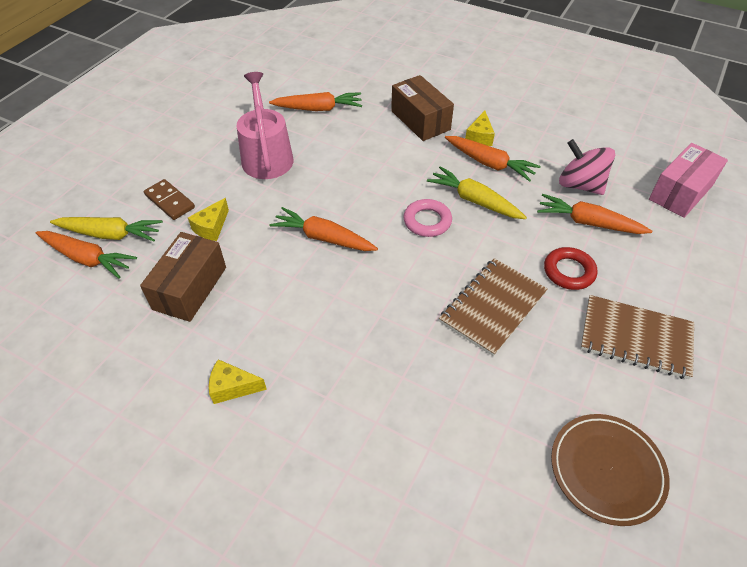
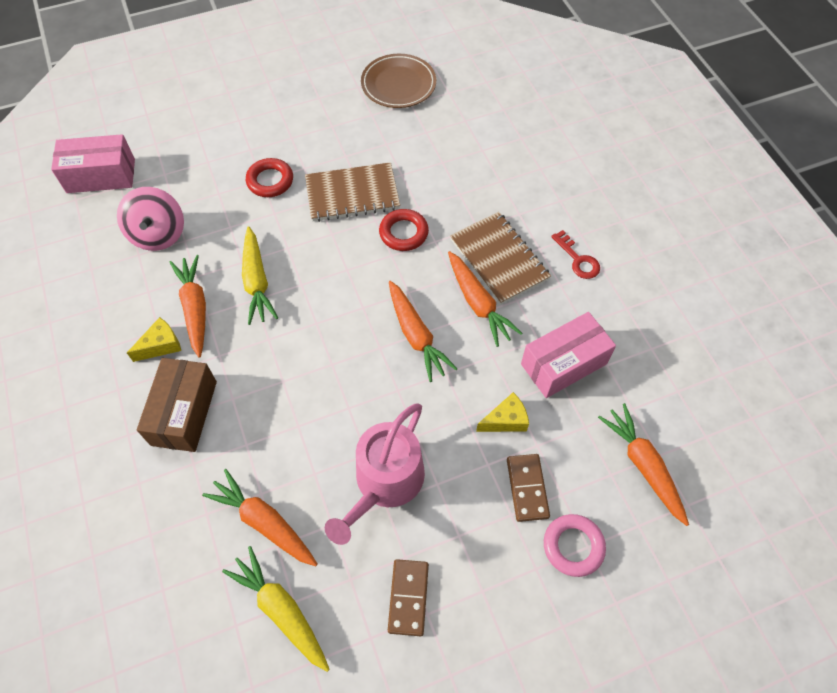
camera: 140 degrees left, 10 degrees up
yellow carrot [50,217,163,242] -> yellow carrot moved to [222,546,330,672]
brown box [140,232,226,322] -> pink box [521,312,616,398]
yellow cheese [209,359,267,404] -> red key [551,230,600,279]
pink ring [404,199,452,237] -> pink ring moved to [544,514,606,577]
orange carrot [537,194,652,234] -> orange carrot moved to [448,251,522,347]
brown notebook [581,295,694,379] -> brown notebook moved to [450,212,551,305]
none -> red ring [379,209,429,251]
none -> brown domino [388,559,429,636]

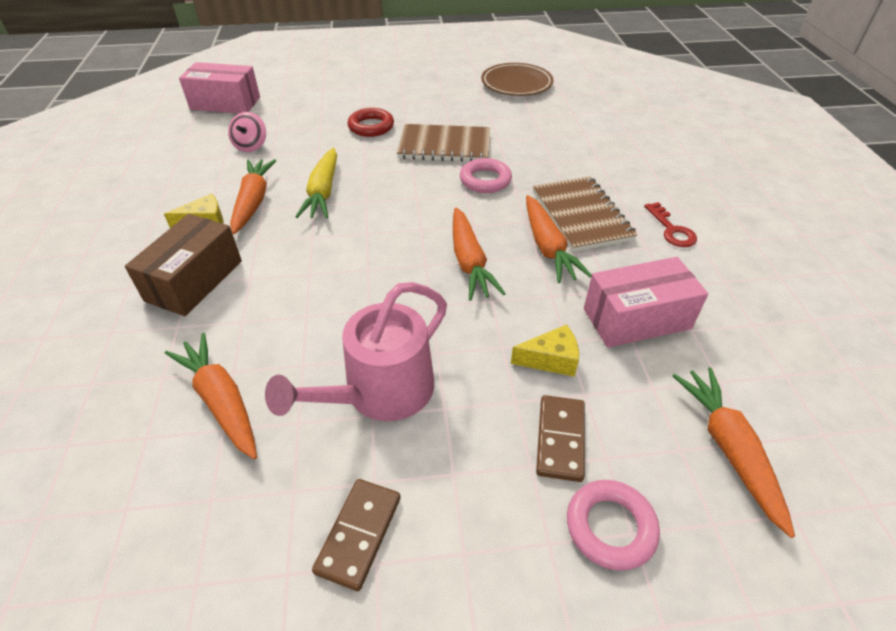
camera: 15 degrees right, 15 degrees down
pink spinning top [117,187,184,251] -> pink spinning top [228,112,266,152], size x0.63
yellow carrot [222,546,330,672] -> none
red ring [379,209,429,251] -> pink ring [460,158,512,193]

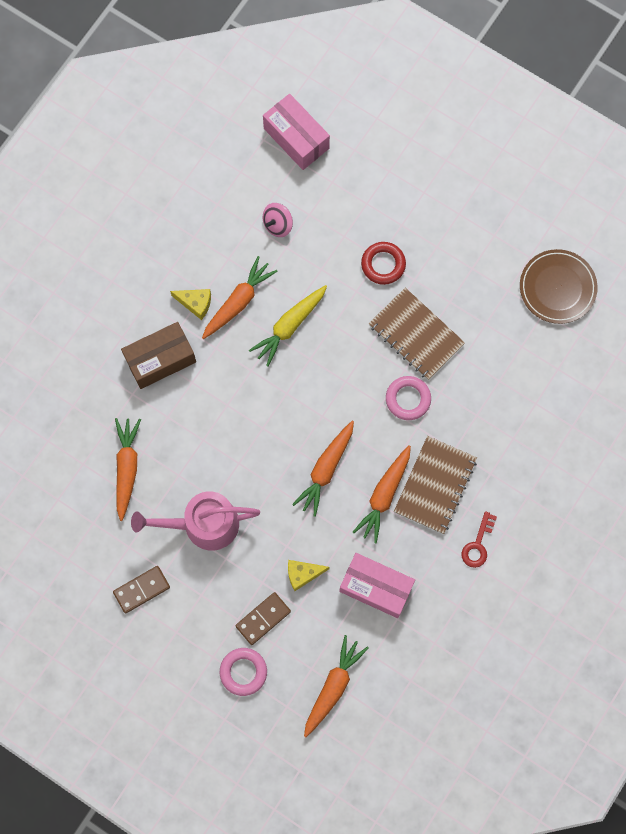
camera: 40 degrees right, 30 degrees up
yellow cheese [511,324,579,377] -> yellow cheese turned 135 degrees clockwise [288,560,330,591]

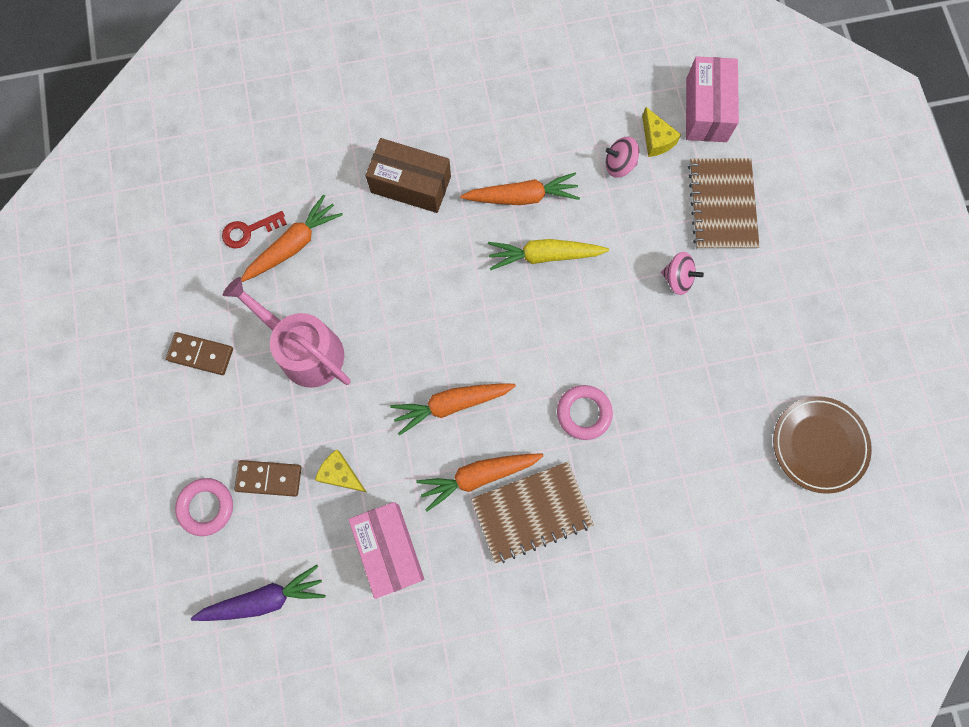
camera: 45 degrees right, 0 degrees up
yellow cheese [170,289,211,320] -> yellow cheese moved to [642,107,681,157]
orange carrot [304,635,368,737] -> purple carrot [191,565,326,621]
red ring [361,242,406,285] -> pink spinning top [661,252,704,295]
brown notebook [369,288,465,380] -> brown notebook moved to [688,158,760,249]
red key [461,511,497,568] -> red key moved to [222,211,287,248]

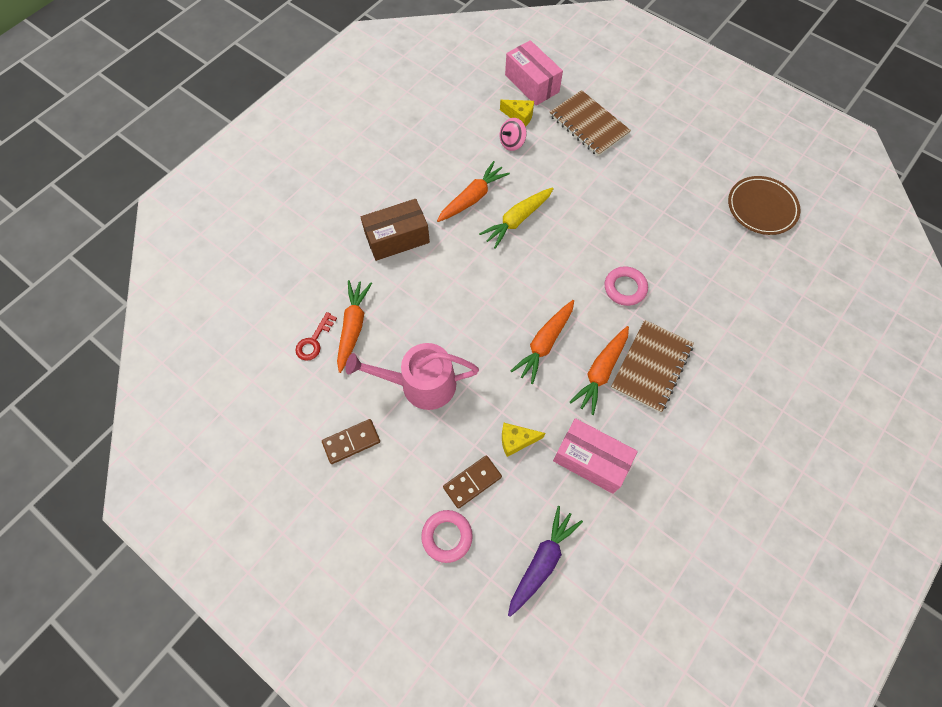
camera: 40 degrees left, 10 degrees down
pink spinning top [661,252,704,295] -> none

